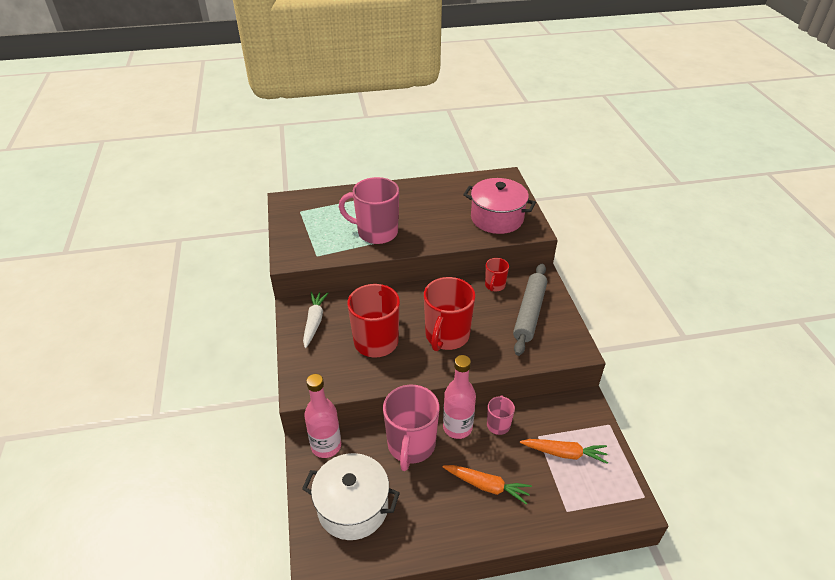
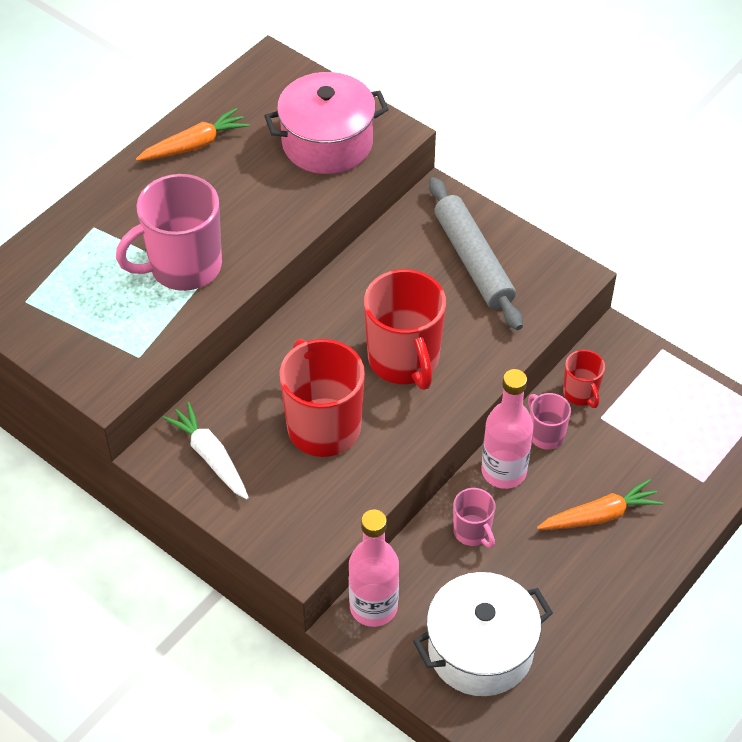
camera: 40 degrees left, 10 degrees up
pink mug [383,385,439,471] -> pink mug [453,488,496,548], size x0.51
red mug [485,258,509,291] -> red mug moved to [563,350,605,408]
orange carrot [520,439,608,464] -> orange carrot moved to [136,108,249,161]

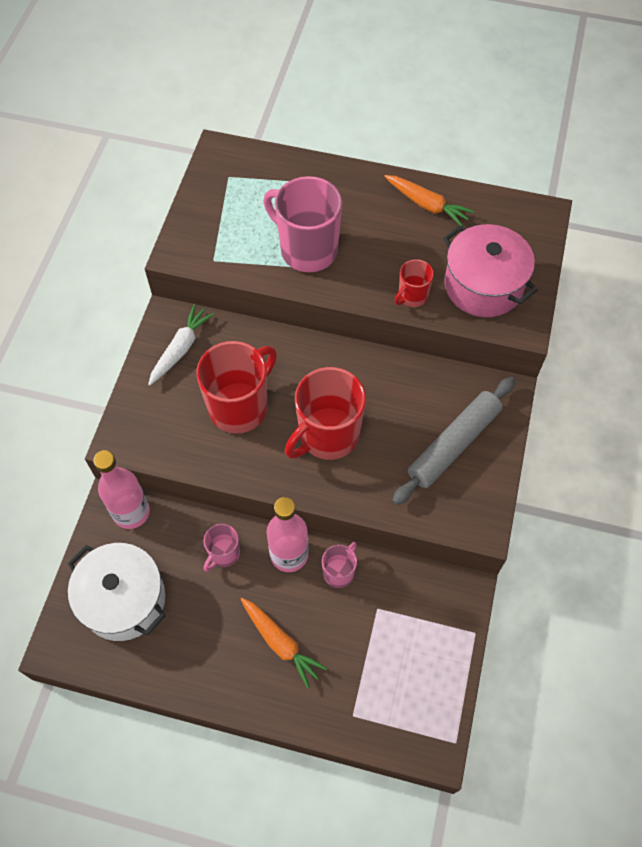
camera: 65 degrees right, 10 degrees up
red mug [563,350,605,408] -> red mug moved to [395,259,434,307]

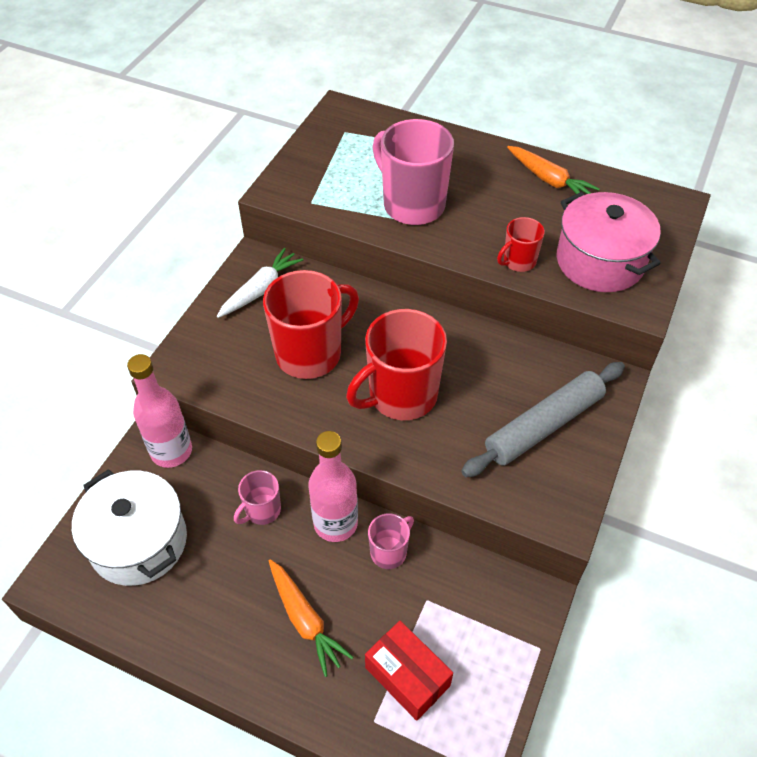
camera: 10 degrees right, 10 degrees down
none -> red box [365,621,453,721]

